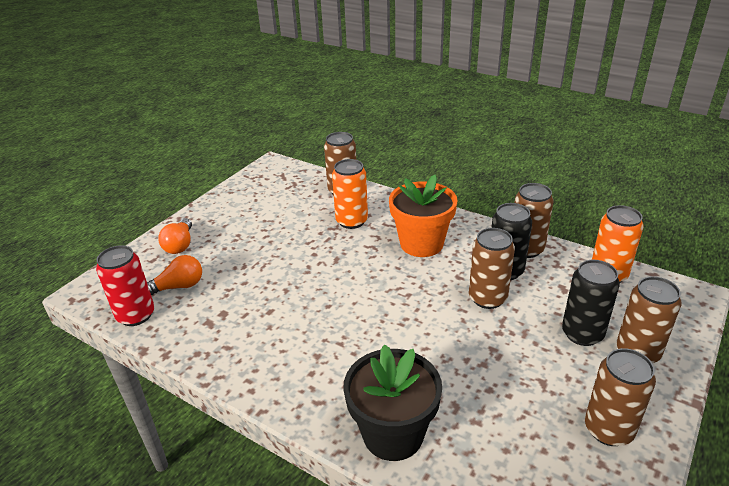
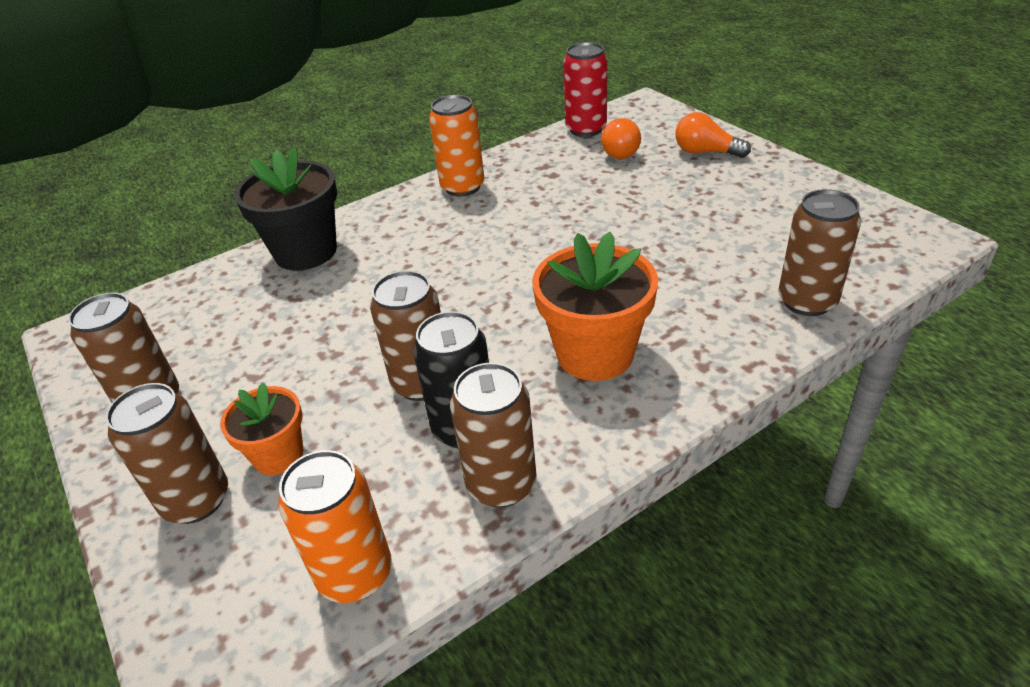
camera: 115 degrees right, 5 degrees up
orange can [332,159,368,229] -> orange can moved to [429,95,484,197]
black can [562,260,620,346] -> orange flower pot [220,382,303,475]

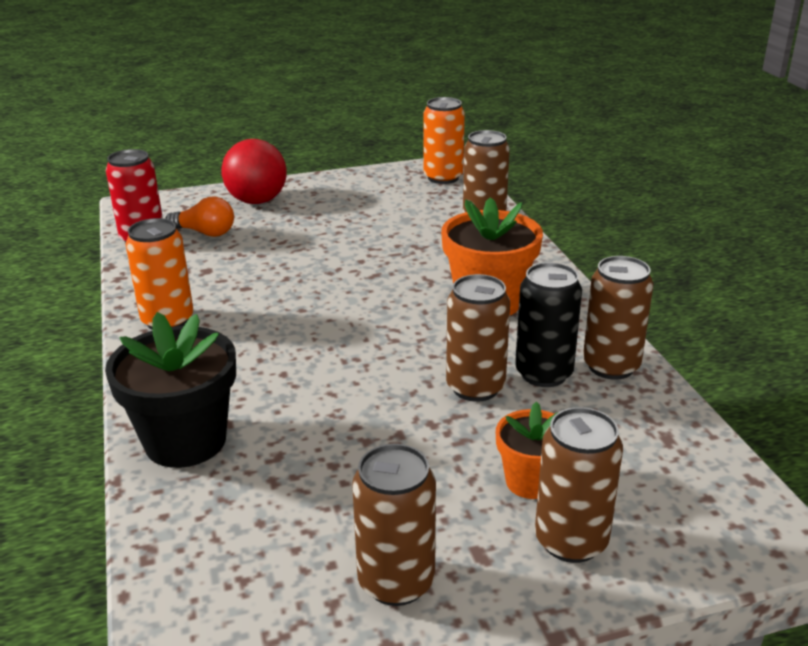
camera: 75 degrees left, 10 degrees down
orange can [278,450,392,603] -> orange can moved to [423,97,465,184]
orange light bulb [675,112,751,158] -> red ball [221,139,287,204]

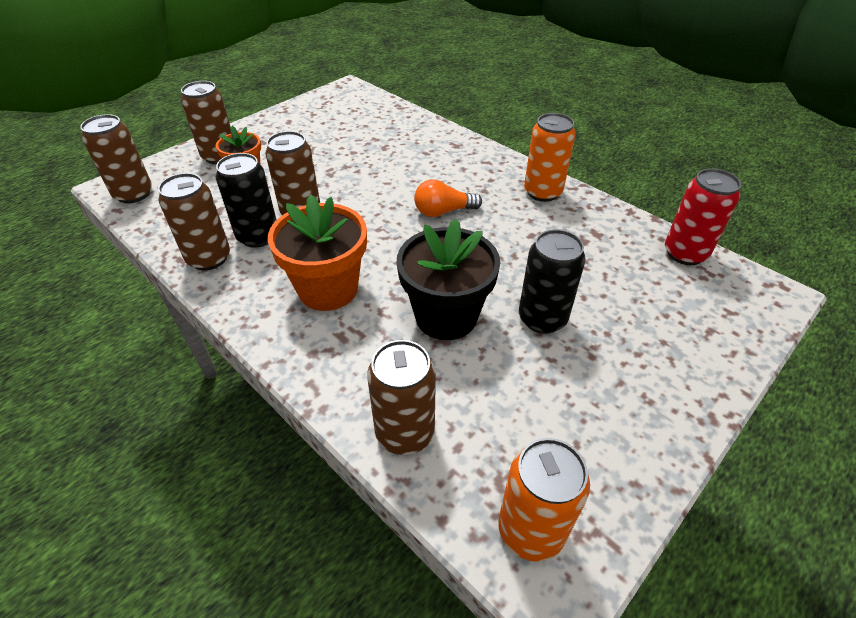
camera: 150 degrees right, 15 degrees up
black flower pot [105,312,236,468] -> black flower pot moved to [397,218,500,340]
orange light bulb [165,196,234,237] -> orange light bulb moved to [414,179,482,217]
red ball [221,139,287,204] -> none
brown can [352,444,436,606] -> brown can moved to [80,114,152,203]
none -> black can [519,229,586,334]

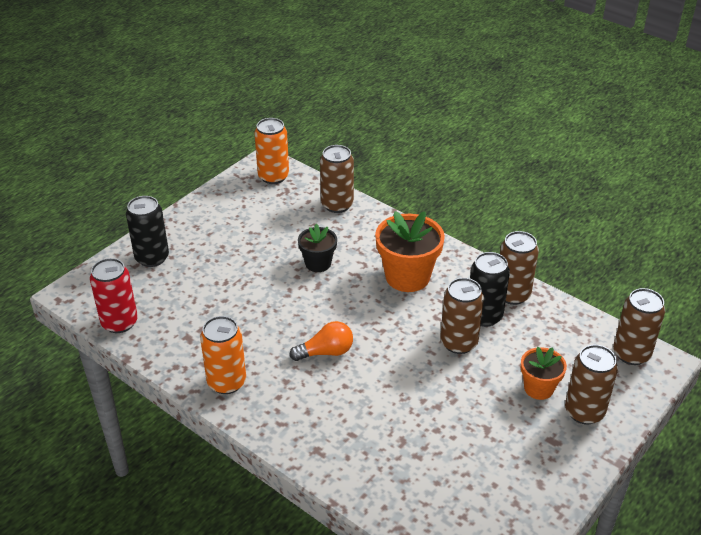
camera: 175 degrees right, 5 degrees down
black flower pot [397,218,500,340] -> black flower pot [298,224,337,272], size x0.59
black can [519,229,586,334] -> black can moved to [126,196,169,267]

